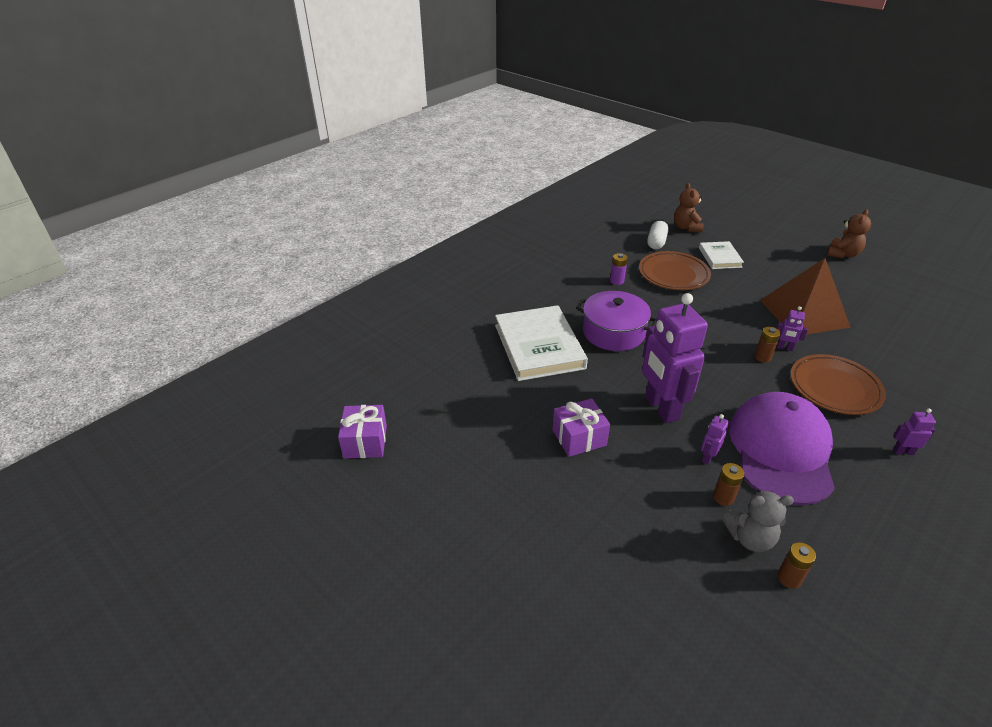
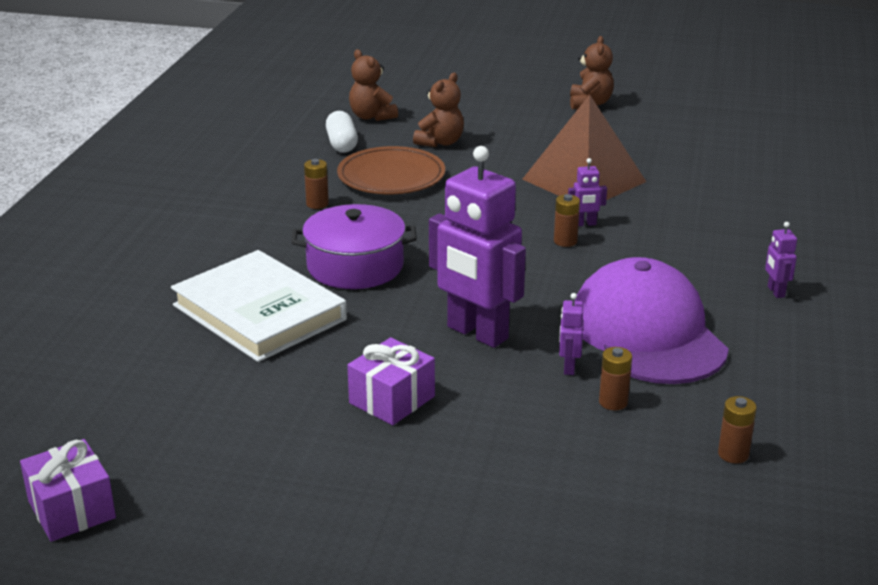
camera: 30 degrees left, 10 degrees down
purple battery [610,253,628,285] -> brown battery [304,159,329,209]
white book [699,241,744,269] -> brown teddy bear [413,73,464,147]
grey teddy bear [722,490,794,552] -> none
brown plate [790,354,886,415] -> none
purple robot [893,408,936,455] -> purple robot turned 75 degrees counterclockwise [765,222,797,298]

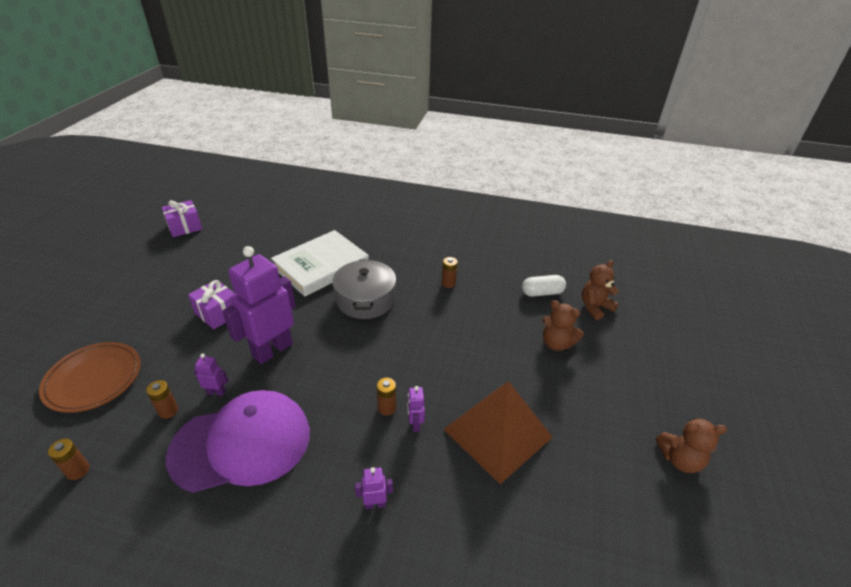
camera: 90 degrees right, 10 degrees up
purple pot [291,204,417,289] -> grey pot [332,259,396,319]
brown plate [337,146,445,194] -> brown plate moved to [39,342,141,413]
purple robot [765,222,797,298] -> purple robot moved to [355,467,393,509]

